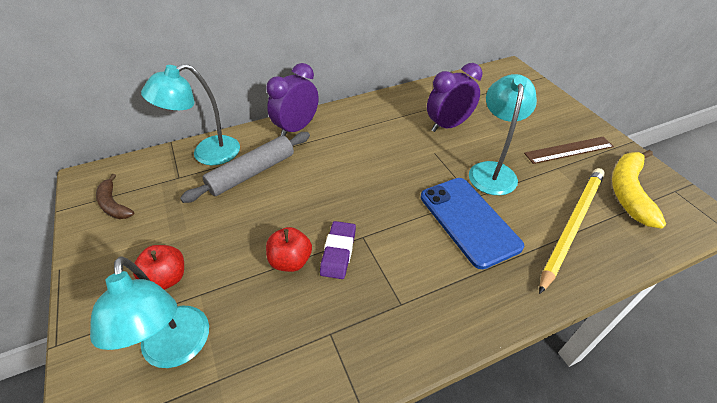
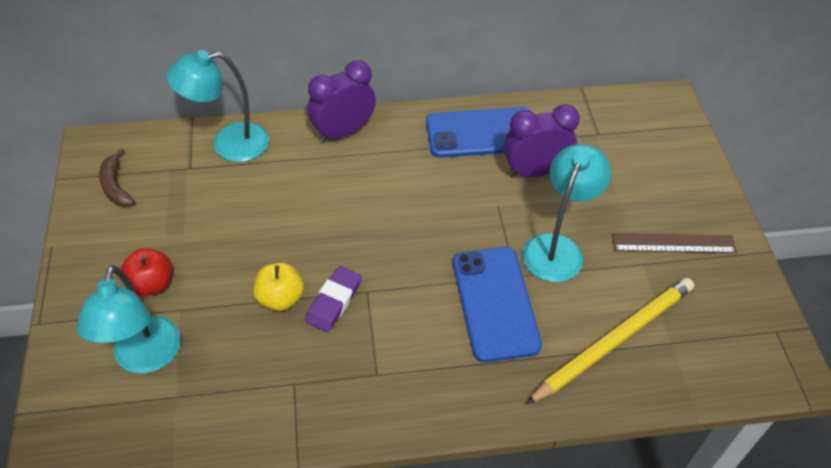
camera: 15 degrees right, 5 degrees up
grey rolling pin [180,132,310,203] -> none
red apple [266,227,312,272] -> yellow apple [253,263,304,311]
yellow banana [612,150,666,229] -> none
none -> blue phone [426,107,532,158]

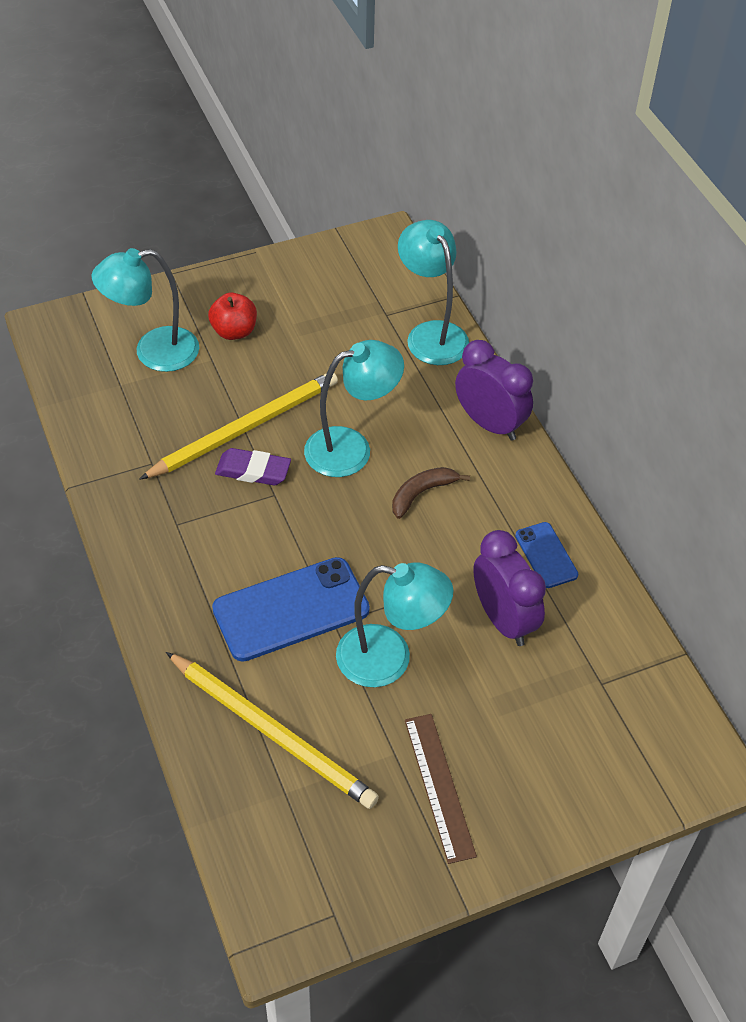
camera: 75 degrees right, 0 degrees up
brown banana [99,148,135,207] -> brown banana moved to [392,467,470,519]
yellow apple [253,263,304,311] -> yellow pencil [139,373,338,480]
blue phone [426,107,532,158] -> blue phone [515,522,578,588], size x0.52
none -> turquoise lamp [304,340,404,477]

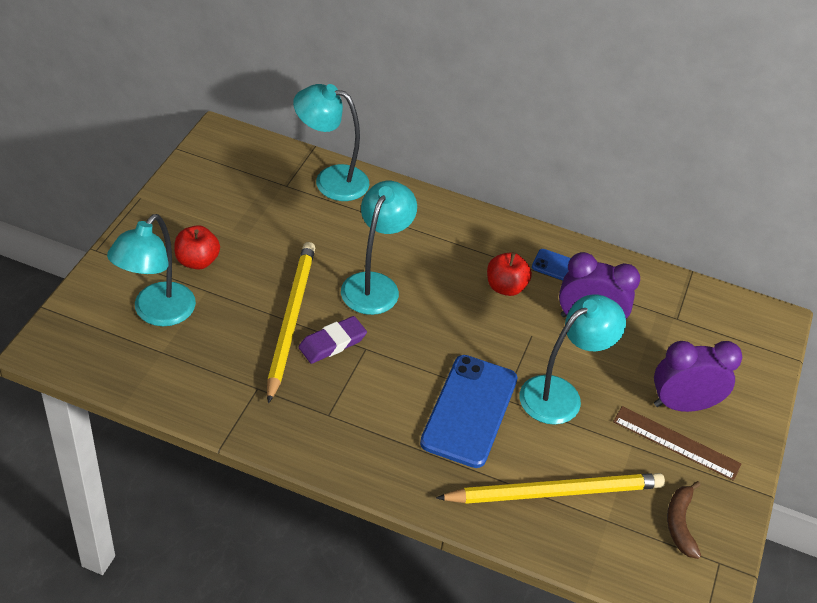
camera: 50 degrees left, 5 degrees down
brown banana [392,467,470,519] -> brown banana moved to [667,481,701,559]
purple clock [455,340,533,441] -> purple clock moved to [654,341,743,412]
none -> red apple [487,252,532,296]

